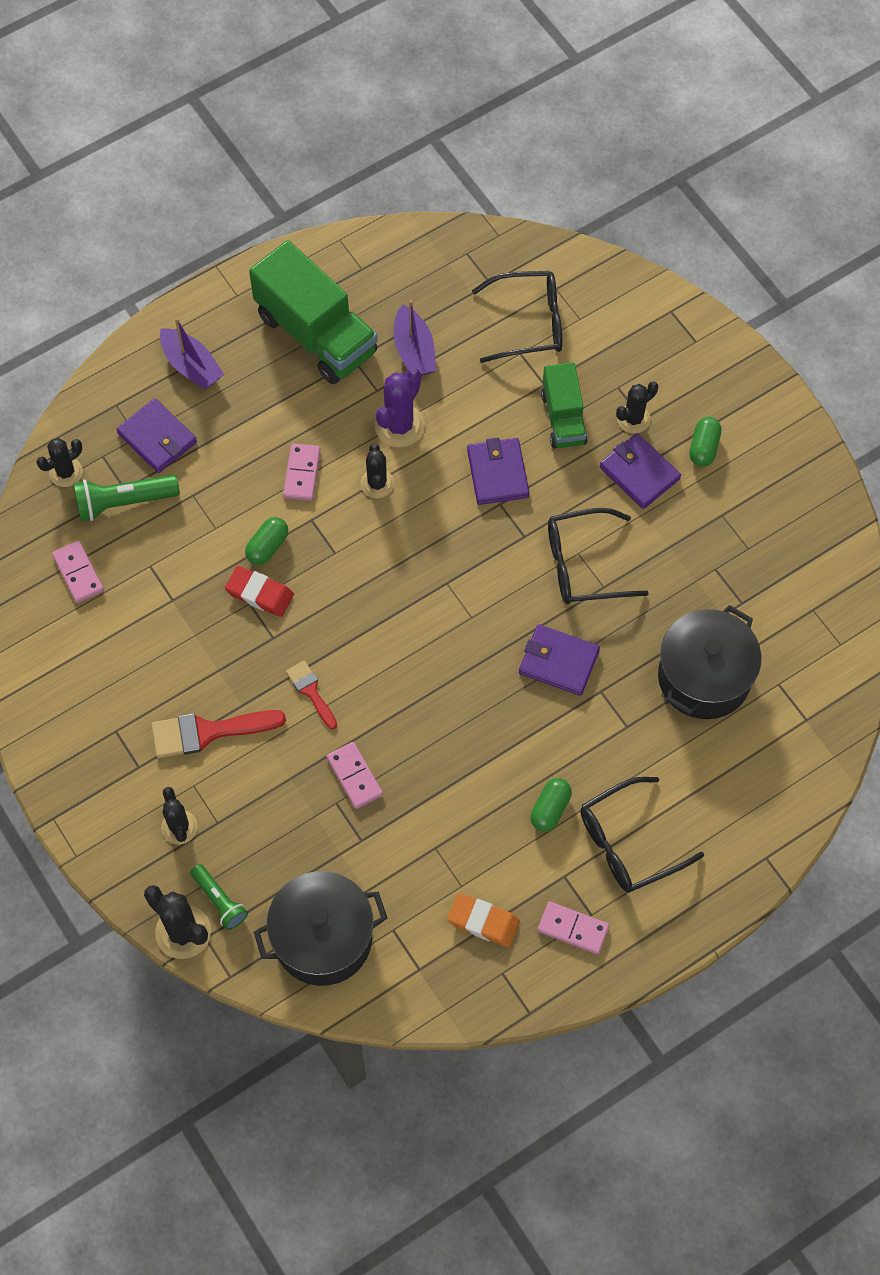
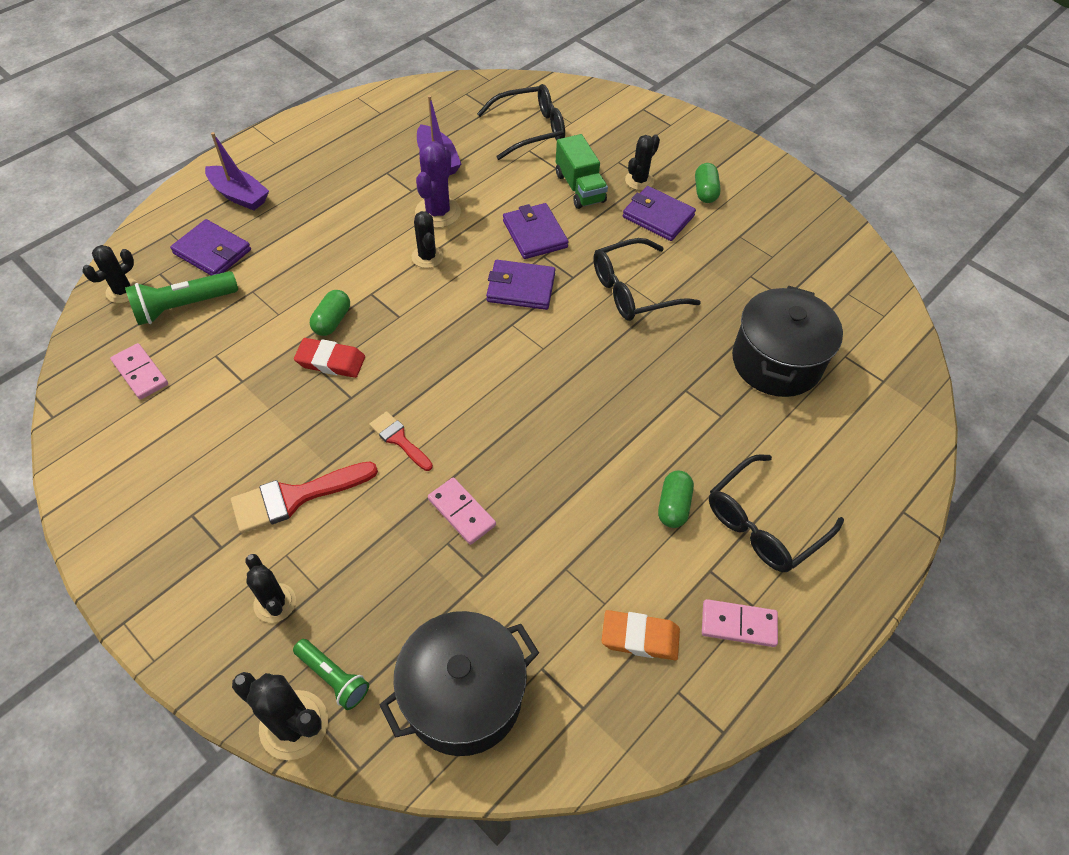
camera: 15 degrees left, 10 degrees down
green truck [249,240,378,384] -> none
pink domino [283,443,321,501] -> none
purple wallet [519,624,600,696] -> purple wallet moved to [486,260,555,310]

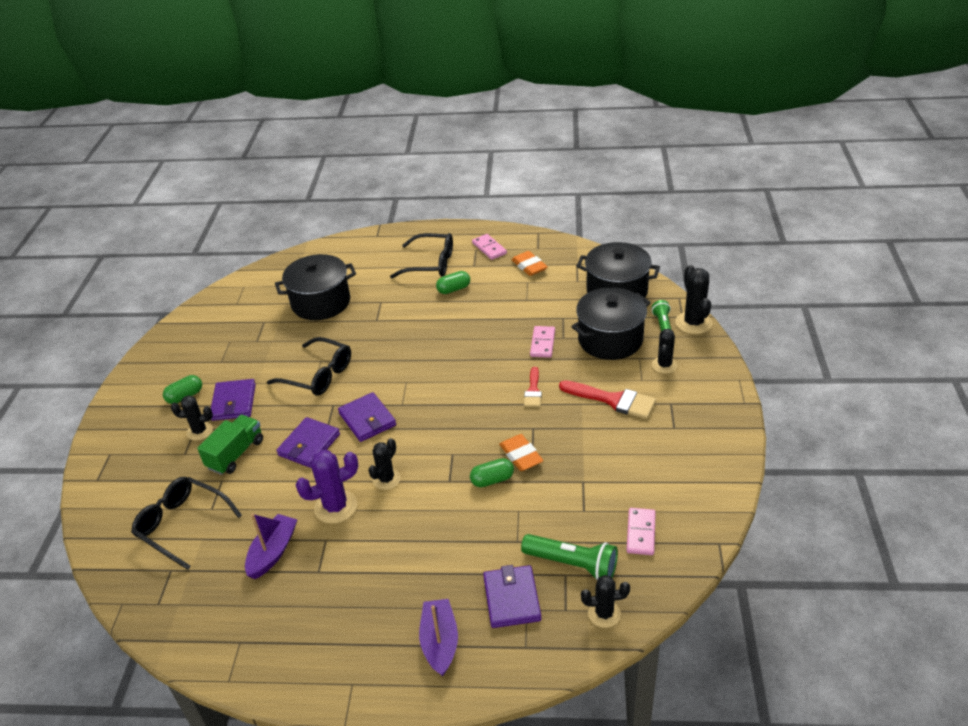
camera: 125 degrees left, 15 degrees down
red eraser [294,338,365,378] -> orange eraser [499,434,543,471]
none -> black pot [571,287,651,360]

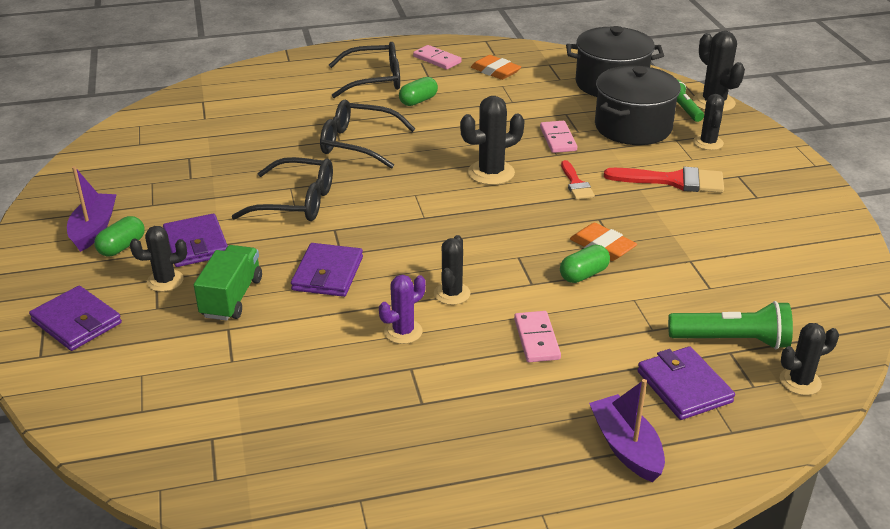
camera: 20 degrees left, 5 degrees down
black glasses [131,477,242,570] -> black glasses moved to [320,100,415,169]
purple boat [245,513,297,579] -> purple boat moved to [67,166,117,252]
black pot [275,254,356,320] -> none
purple cactus [296,450,358,524] -> purple cactus [379,275,426,344], size x0.66
purple wallet [338,392,396,442] -> purple wallet moved to [29,286,122,351]
pink domino [626,508,656,555] -> pink domino moved to [514,311,561,362]
none -> black cactus [460,96,525,185]

